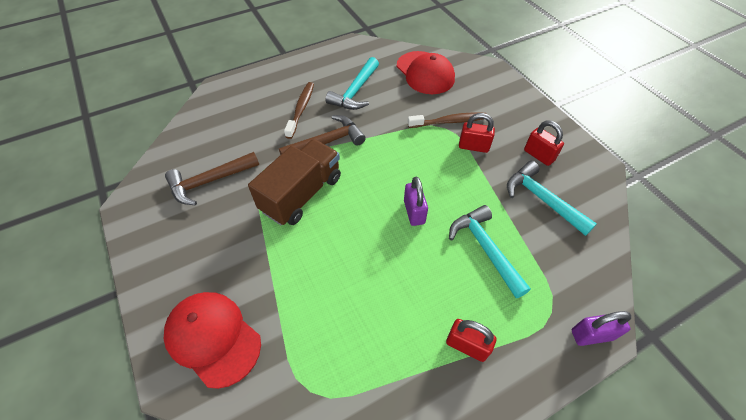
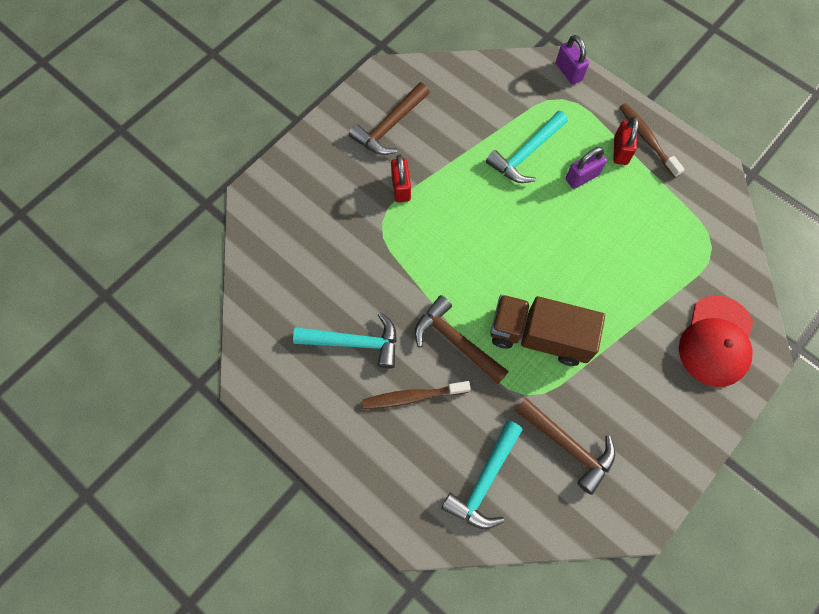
camera: 110 degrees left, 15 degrees up
red cap [397,51,455,94] -> none
purple padlock [404,177,428,226] -> purple padlock moved to [566,147,607,189]
brown toothbrush [408,112,487,128] -> brown toothbrush moved to [620,103,685,178]
turquoise hammer [507,161,597,236] -> turquoise hammer moved to [441,420,523,529]
red padlock [524,120,564,166] -> brown hammer [349,82,430,155]

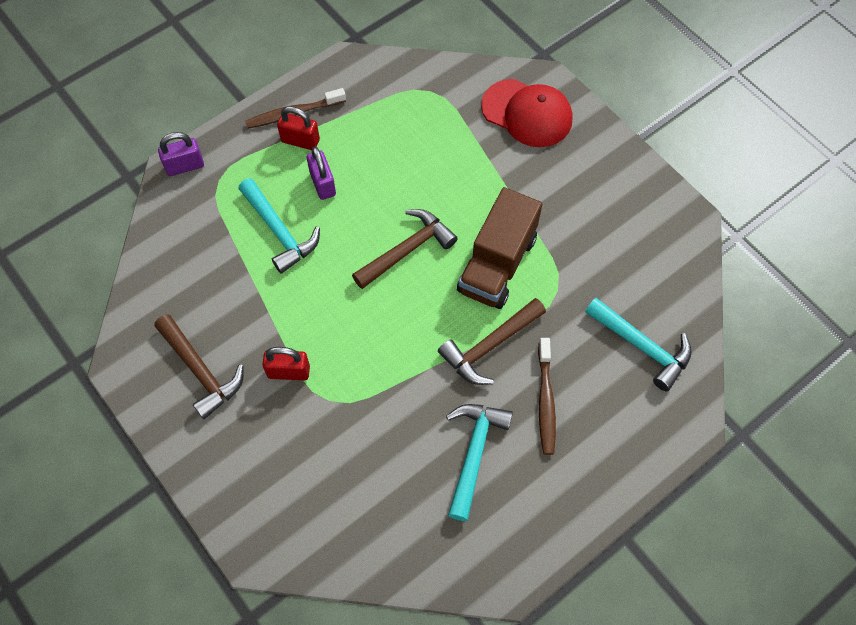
camera: 80 degrees left, 5 degrees down
brown hammer [515,397,615,495] -> brown hammer moved to [352,209,458,289]

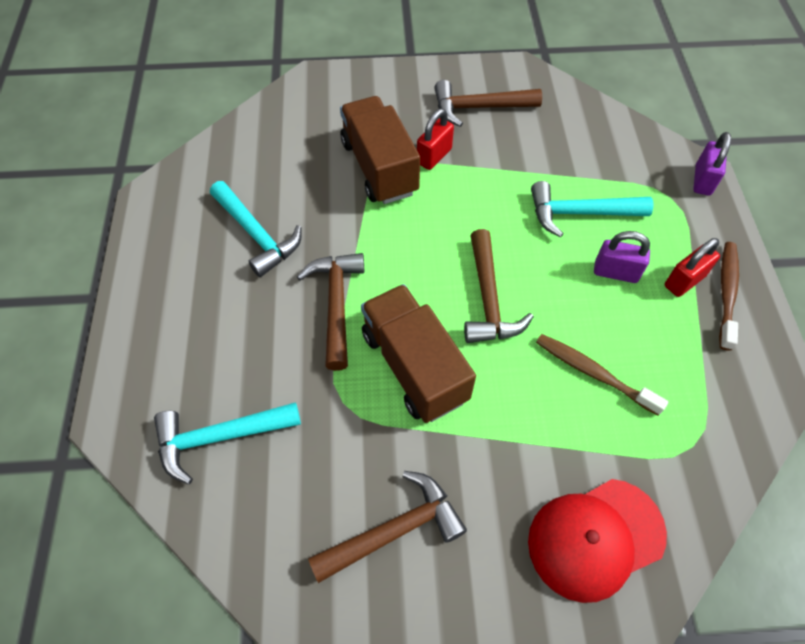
camera: 125 degrees right, 5 degrees down
brown toothbrush [538,338,556,455] -> brown toothbrush moved to [536,334,668,415]
none -> brown hammer [308,471,467,583]
none -> brown truck [340,96,420,204]

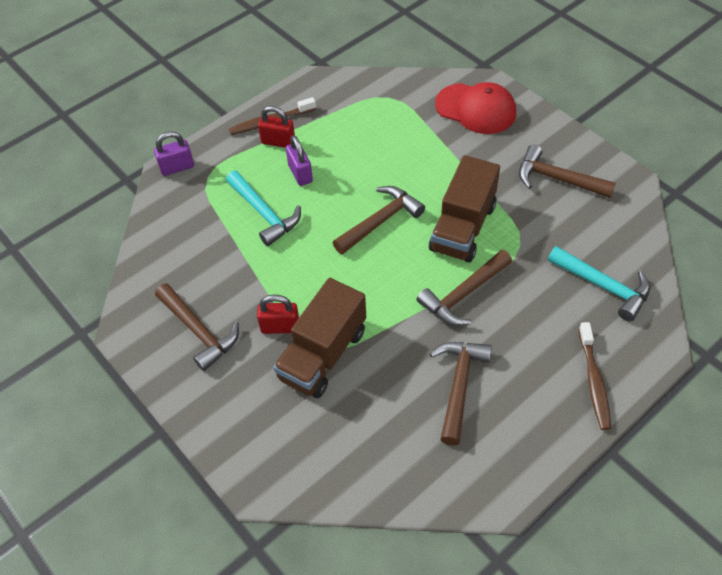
camera: 125 degrees left, 5 degrees down
turquoise hammer [210,181,302,277] -> brown hammer [430,342,492,445]
brown toothbrush [536,334,668,415] -> brown toothbrush moved to [579,322,611,430]

